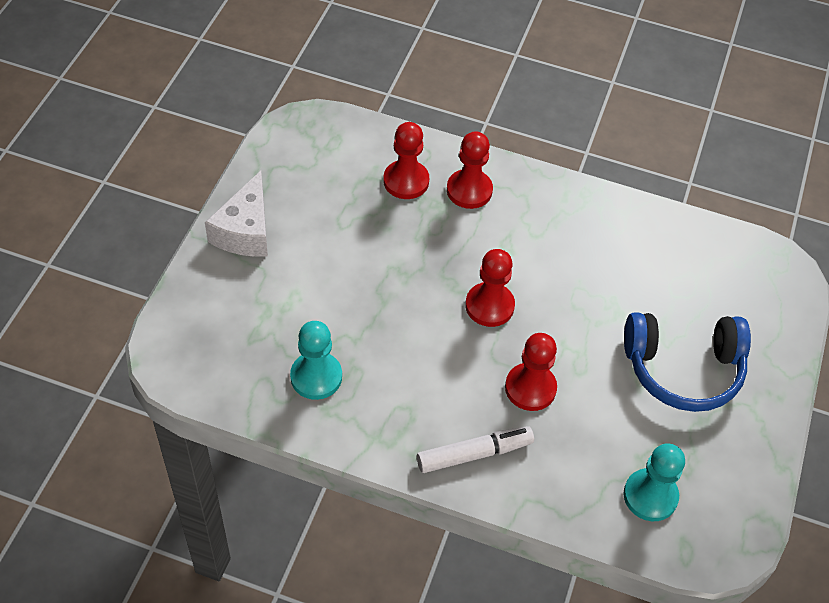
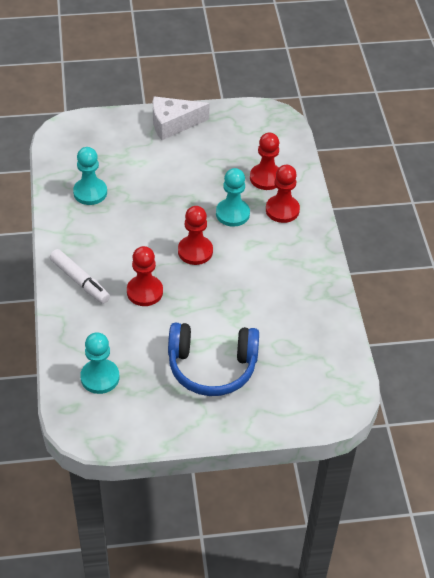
camera: 65 degrees right, 5 degrees down
blue headphones [624,312,751,412] -> blue headphones turned 60 degrees counterclockwise [168,323,259,396]
none -> turquoise pawn [216,168,250,227]

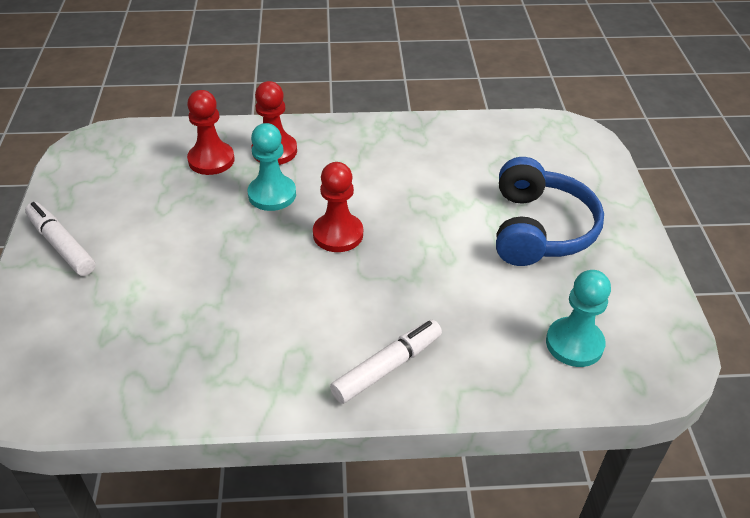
camera: 85 degrees left, 5 degrees down
turquoise pawn [73,147,107,205] -> none
red pawn [127,246,163,306] -> none
white cheese [153,96,210,140] -> white marker [25,202,96,276]

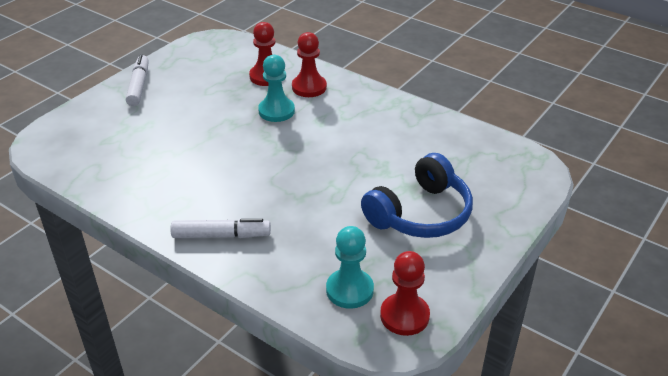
camera: 40 degrees right, 5 degrees down
red pawn [313,162,363,252] -> red pawn moved to [380,251,430,336]

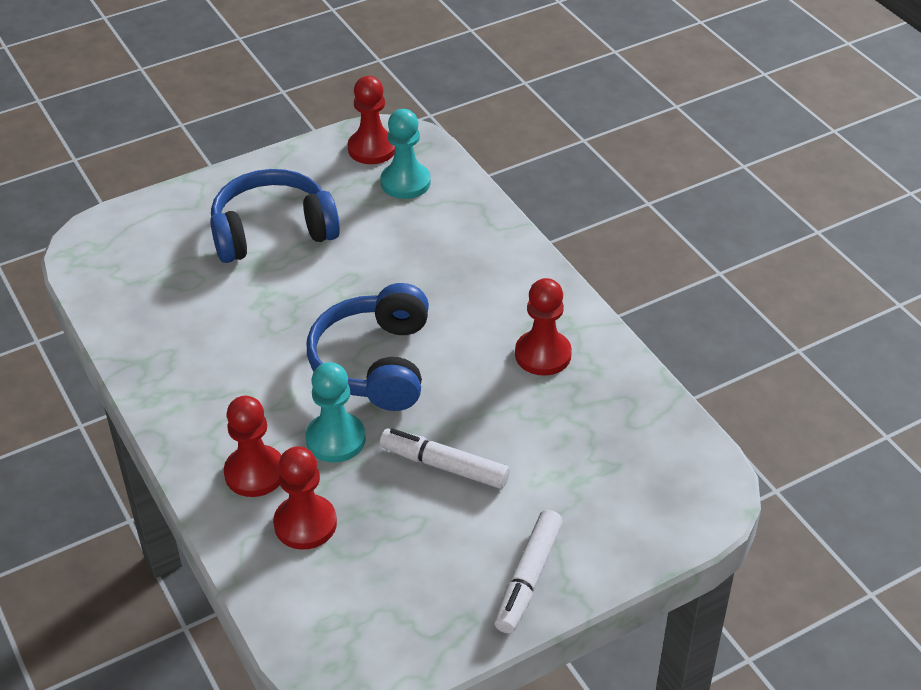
camera: 155 degrees left, 5 degrees up
white marker [170,219,271,238] -> white marker moved to [380,428,510,489]
none -> blue headphones [307,283,429,411]
none -> red pawn [515,278,572,376]

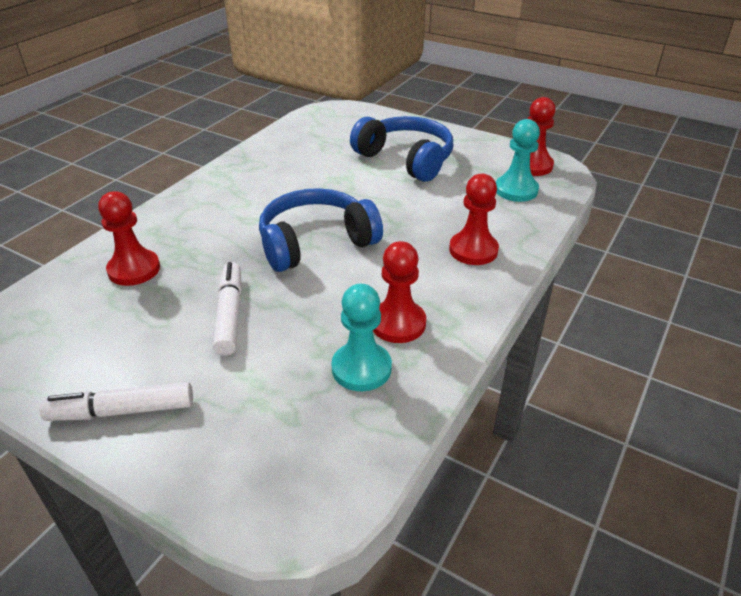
camera: 60 degrees right, 5 degrees down
red pawn [224,396,281,497] -> red pawn moved to [449,174,499,265]
turquoise pawn [305,362,366,463] -> turquoise pawn moved to [331,284,392,391]

